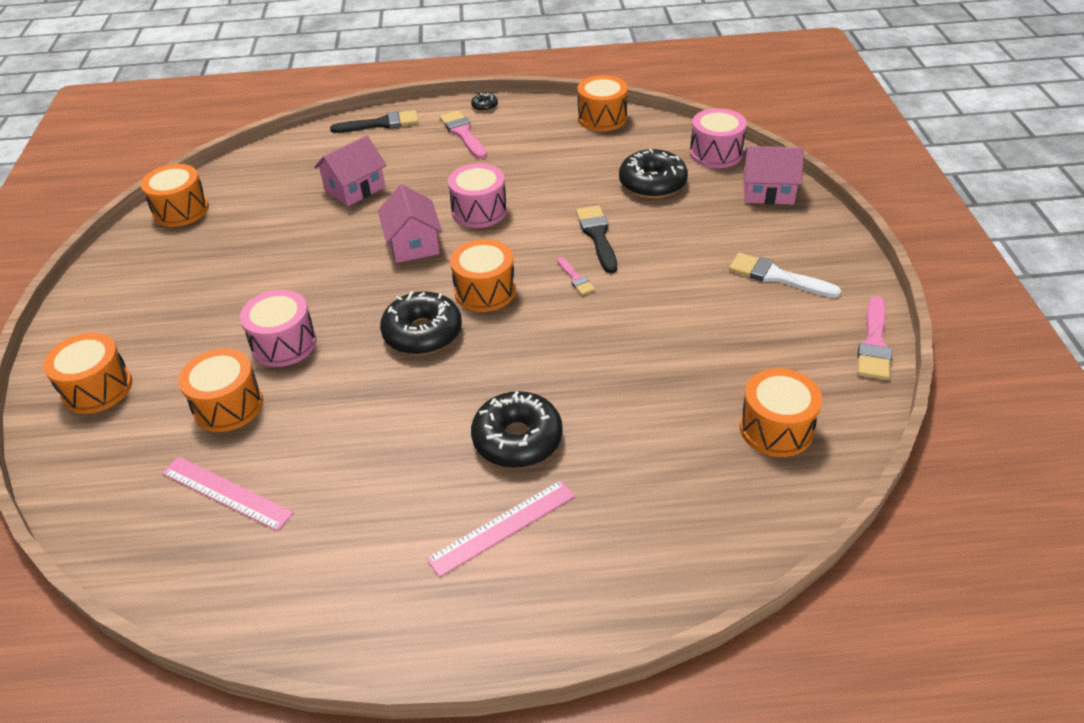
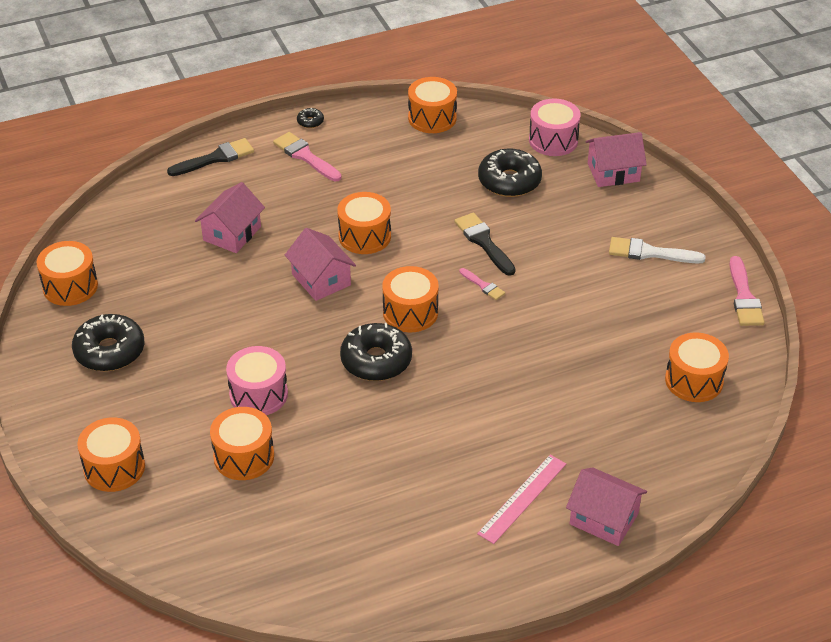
camera: 20 degrees left, 0 degrees up
pink ruler [162,456,294,531] -> none
pink drum [448,163,507,228] -> orange drum [337,192,391,254]
black donut [471,391,563,468] -> black donut moved to [72,314,144,371]
none -> pink house [566,467,647,546]

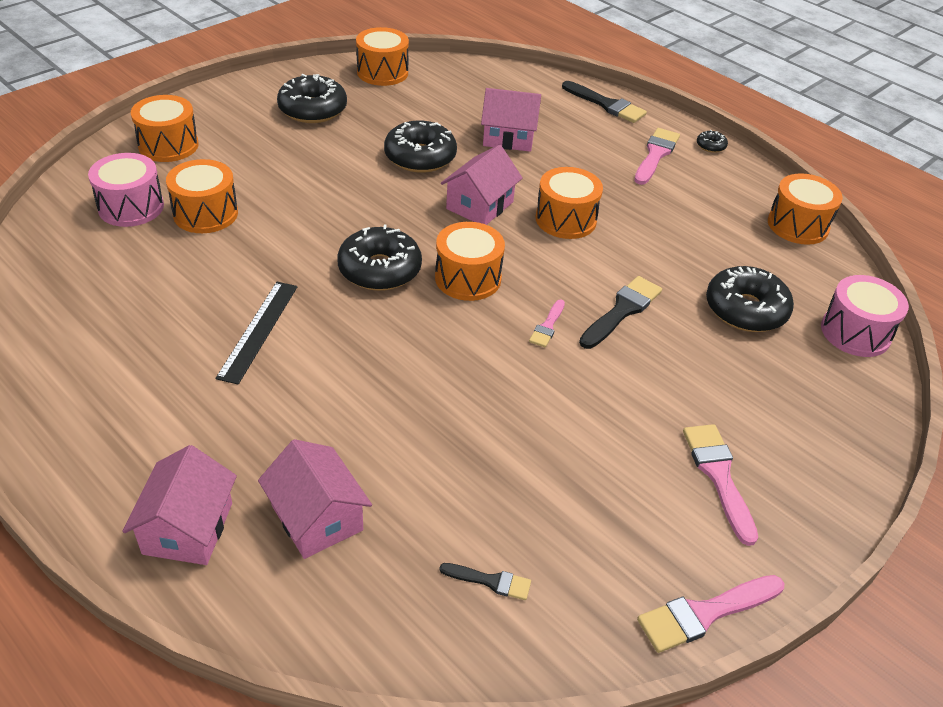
camera: 65 degrees right, 0 degrees up
pink drum [226,346,288,415] -> pink drum moved to [88,153,164,227]
pink ruler [477,455,566,544] -> none
pink house [586,132,647,187] -> pink house moved to [258,439,372,559]
white brush [609,237,706,263] -> pink brush [683,424,758,546]
orange drum [665,332,729,402] -> black brush [439,563,531,600]
none -> black ruler [215,282,297,384]
none -> black donut [384,120,457,173]

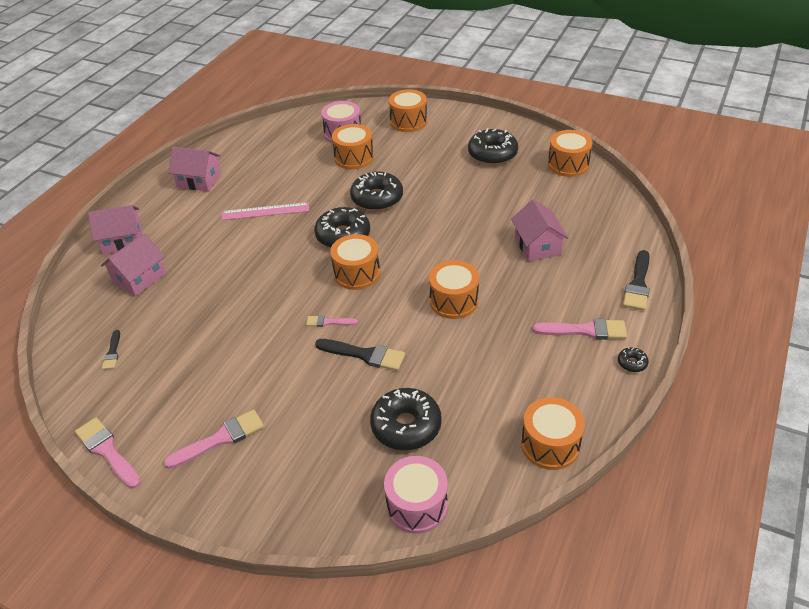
camera: 75 degrees right, 0 degrees up
black ruler [215,282,297,384] -> pink ruler [222,202,309,220]
black donut [384,120,457,173] -> black donut moved to [350,172,403,211]
pink house [441,145,523,225] -> pink house moved to [168,147,221,191]

